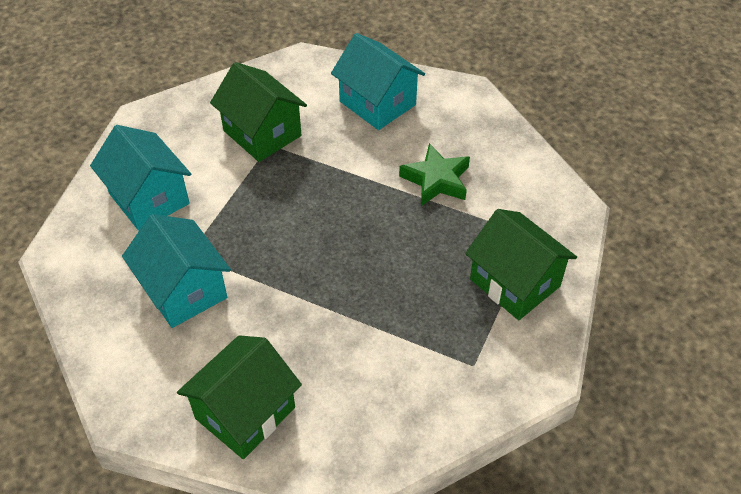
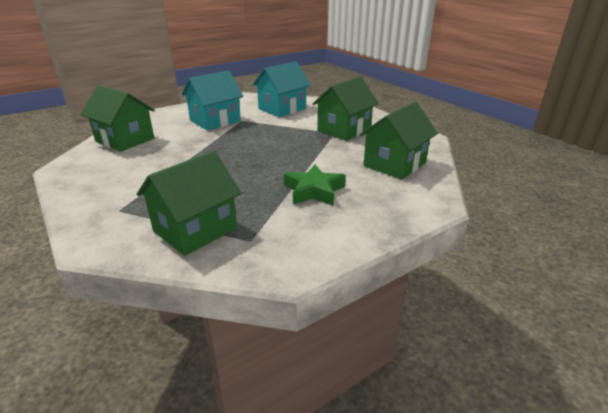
camera: 85 degrees right, 20 degrees down
turquoise house [331,33,425,130] -> green house [359,102,438,180]

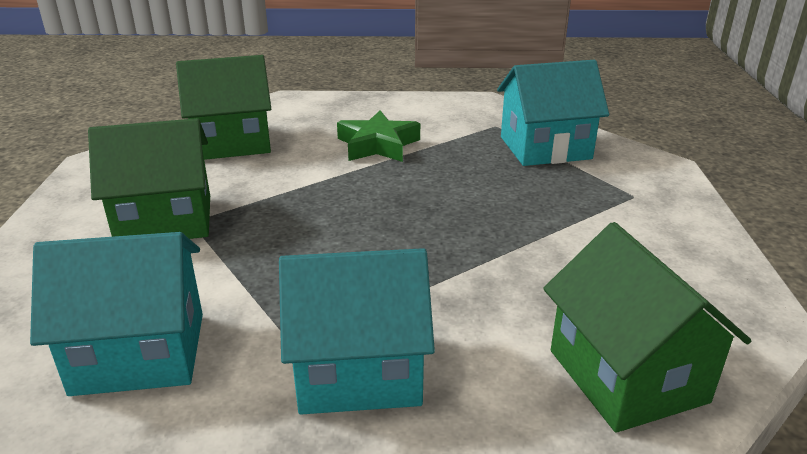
camera: 145 degrees left, 0 degrees up
green house [137,151,241,256] -> turquoise house [497,60,609,166]

